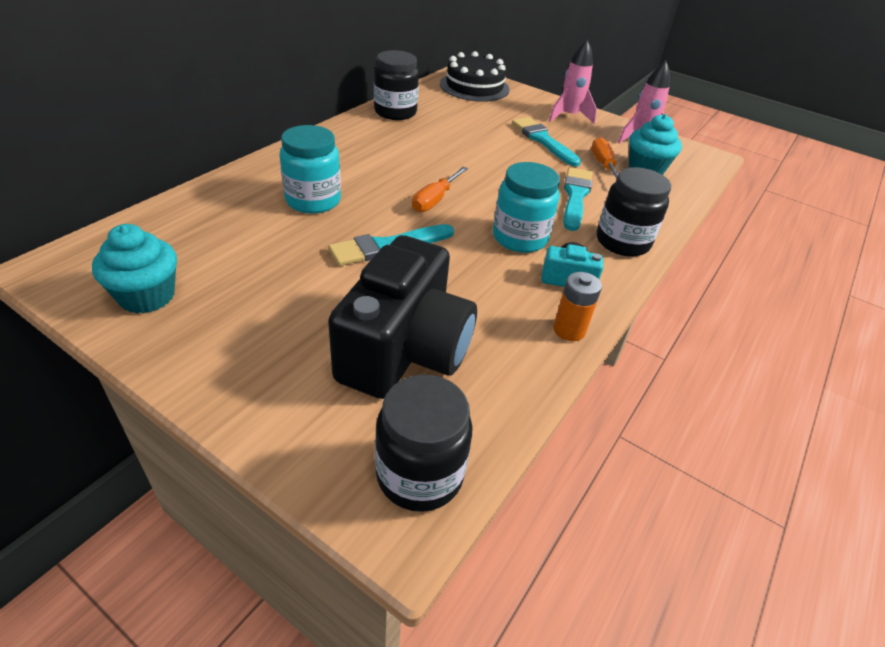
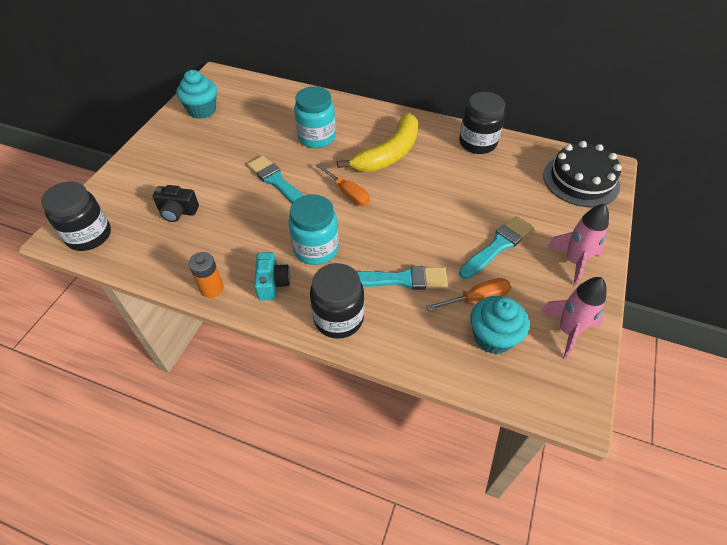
camera: 80 degrees right, 10 degrees up
black camera [328,235,477,399] -> black camera [153,185,199,222], size x0.45
orange screwdriver [412,167,468,212] -> orange screwdriver turned 150 degrees counterclockwise [315,163,370,206]
none -> yellow banana [337,113,418,172]

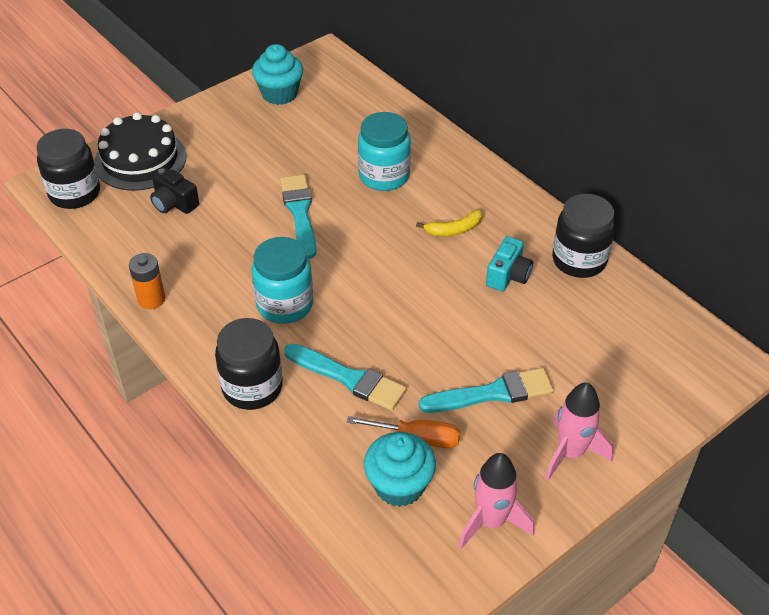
camera: 30 degrees right, 5 degrees down
turquoise camera [254,252,290,301] -> turquoise camera moved to [486,236,533,291]
orange screwdriver [315,163,370,206] -> none
yellow banana [337,113,418,172] -> yellow banana [416,209,483,236], size x0.47
black cake [543,141,622,207] -> black cake moved to [94,112,187,191]

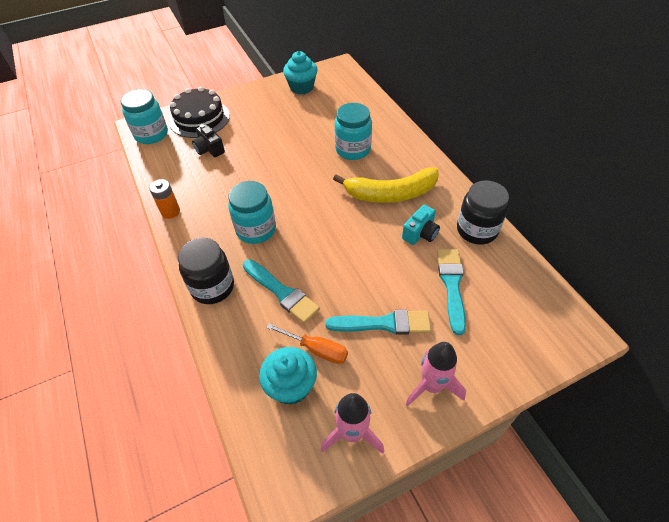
camera: 15 degrees right, 5 degrees up
black jar [36,129,100,209] -> turquoise jar [121,89,168,144]
turquoise brush [280,174,316,259] -> turquoise brush moved to [437,249,466,335]
yellow banana [416,209,483,236] -> yellow banana [333,168,439,203], size x2.12

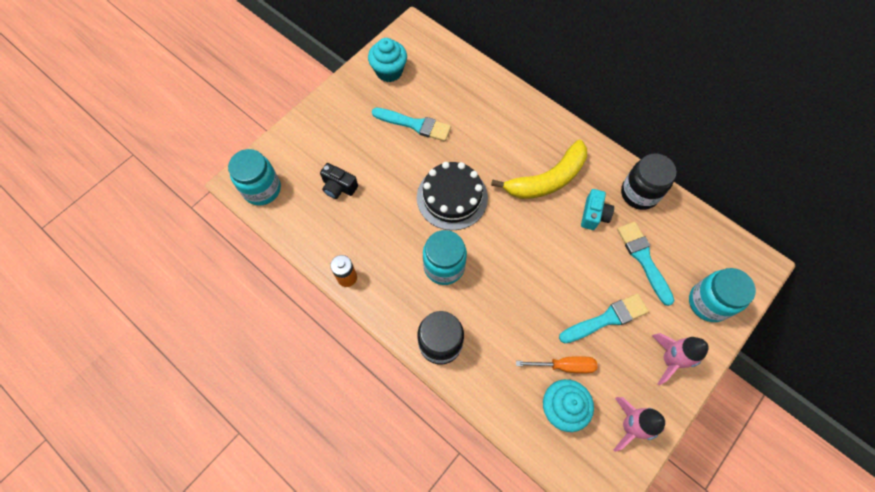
camera: 25 degrees left, 15 degrees up
black cake [169,86,230,138] -> black cake moved to [417,162,488,230]
turquoise brush [243,259,320,324] -> turquoise brush moved to [372,108,451,141]
turquoise jar [335,103,372,160] -> turquoise jar moved to [689,268,756,322]

